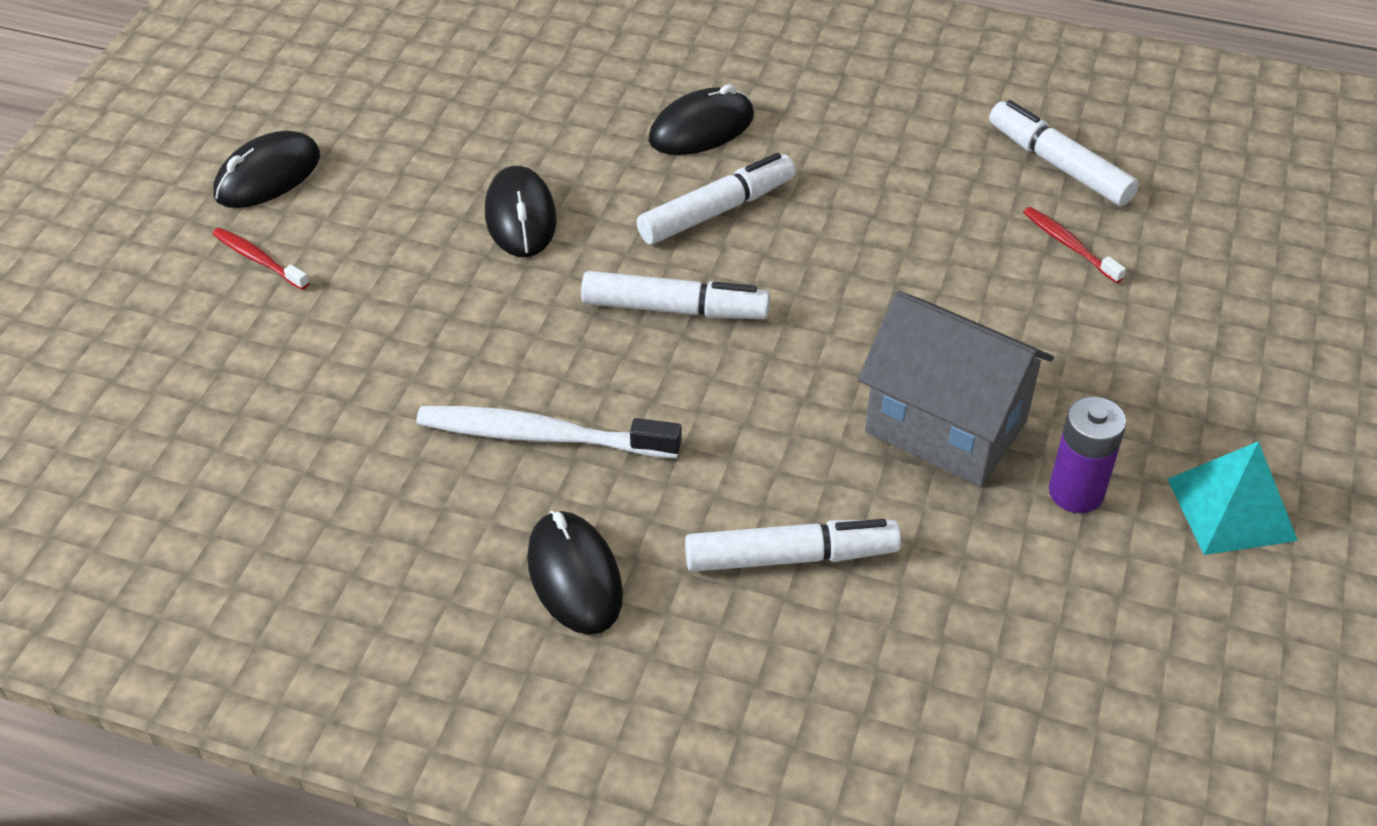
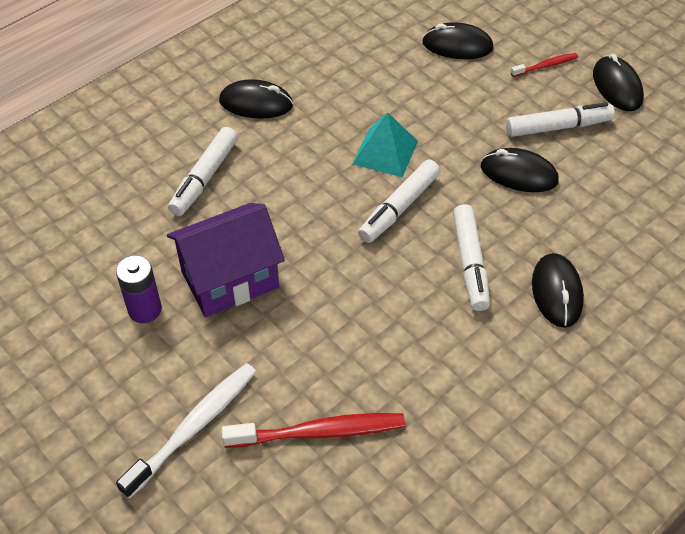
camera: 120 degrees right, 5 degrees up
white toothbrush [416,406,682,458] -> white toothbrush moved to [116,363,256,499]
grey house [858,291,1054,486] -> purple house [167,203,285,317]
white marker [989,100,1139,206] -> white marker moved to [506,102,615,137]
red toothbrush [1023,207,1126,283] -> red toothbrush [222,413,405,448], size x1.86
turquoise pyramid [1167,441,1298,555] -> turquoise pyramid moved to [353,112,418,177]
none -> black mouse [422,22,493,59]

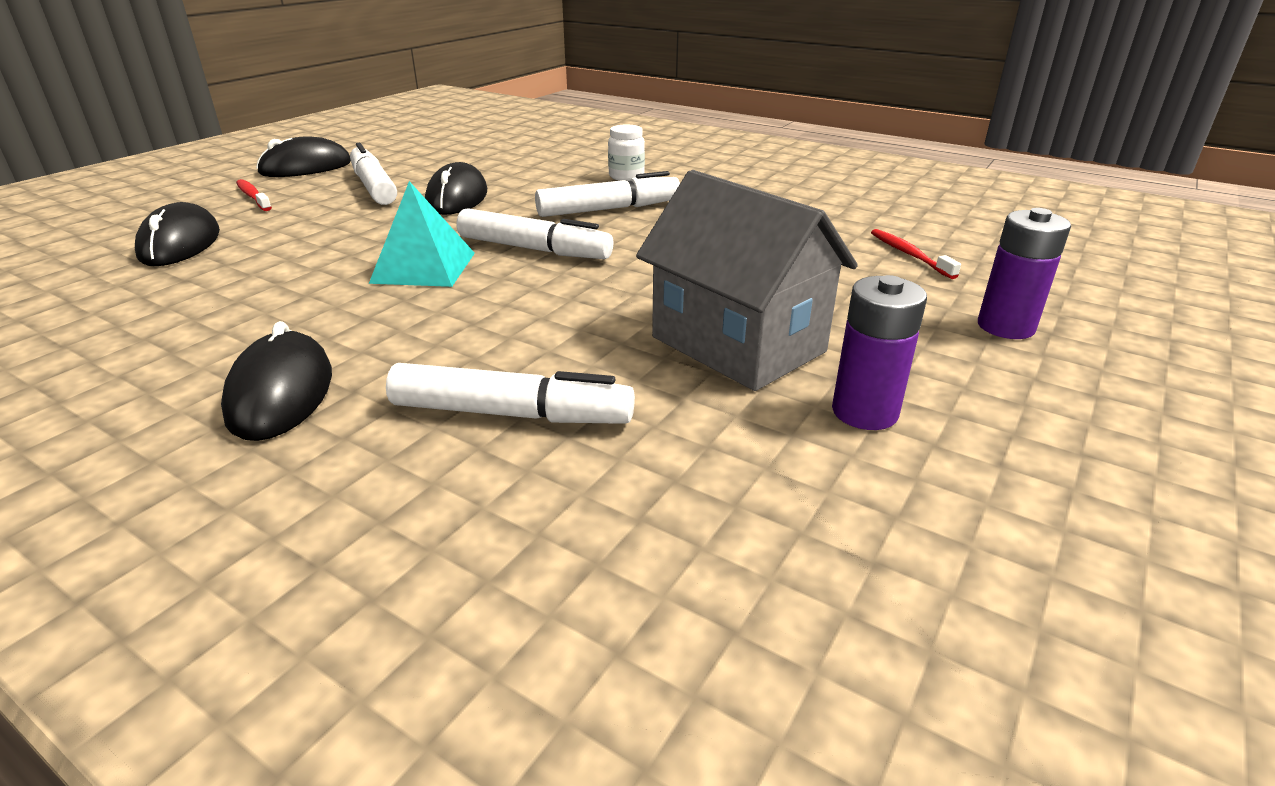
camera: 105 degrees left, 20 degrees down
white toothbrush [116,363,256,499] -> purple battery [978,208,1071,339]
purple house [167,203,285,317] -> grey house [636,170,858,391]
red toothbrush [222,413,405,448] -> red toothbrush [871,229,961,279], size x0.54
black mouse [532,253,584,328] -> white jar [608,125,645,181]

